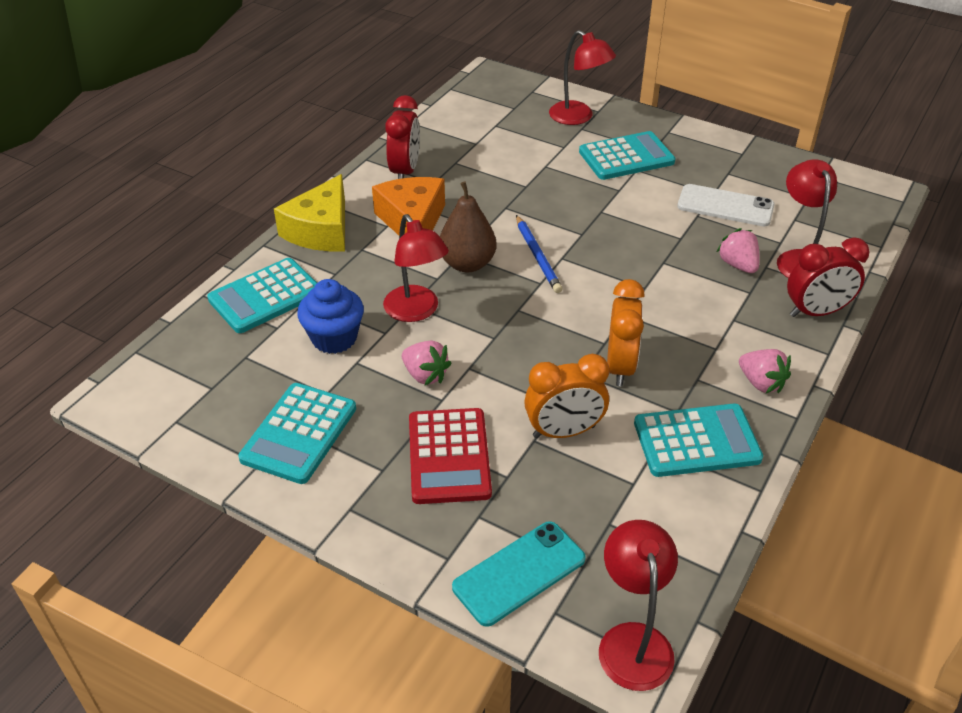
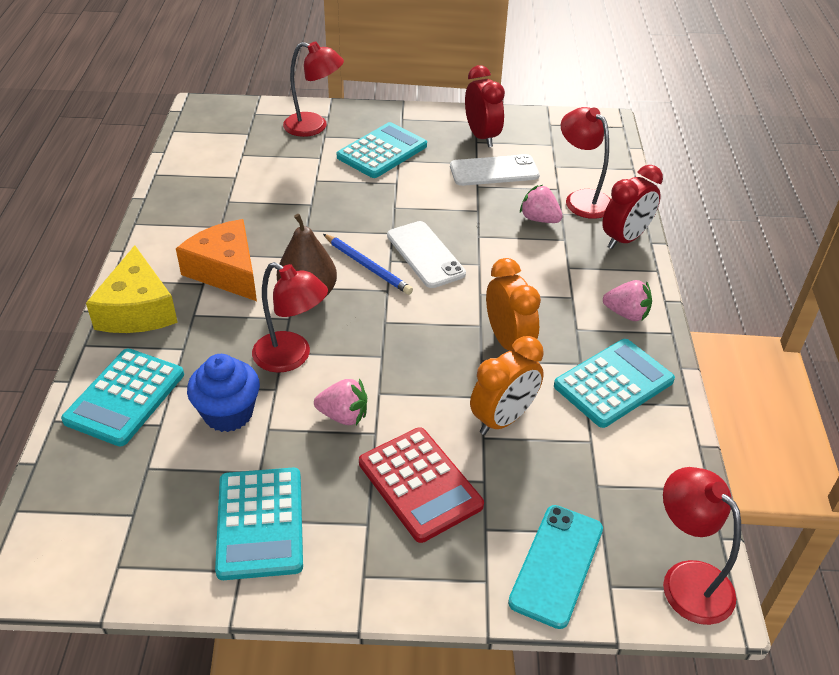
camera: 30 degrees left, 0 degrees up
red clock [385,95,420,179] -> red clock moved to [465,65,505,147]
none -> white phone [387,221,466,288]

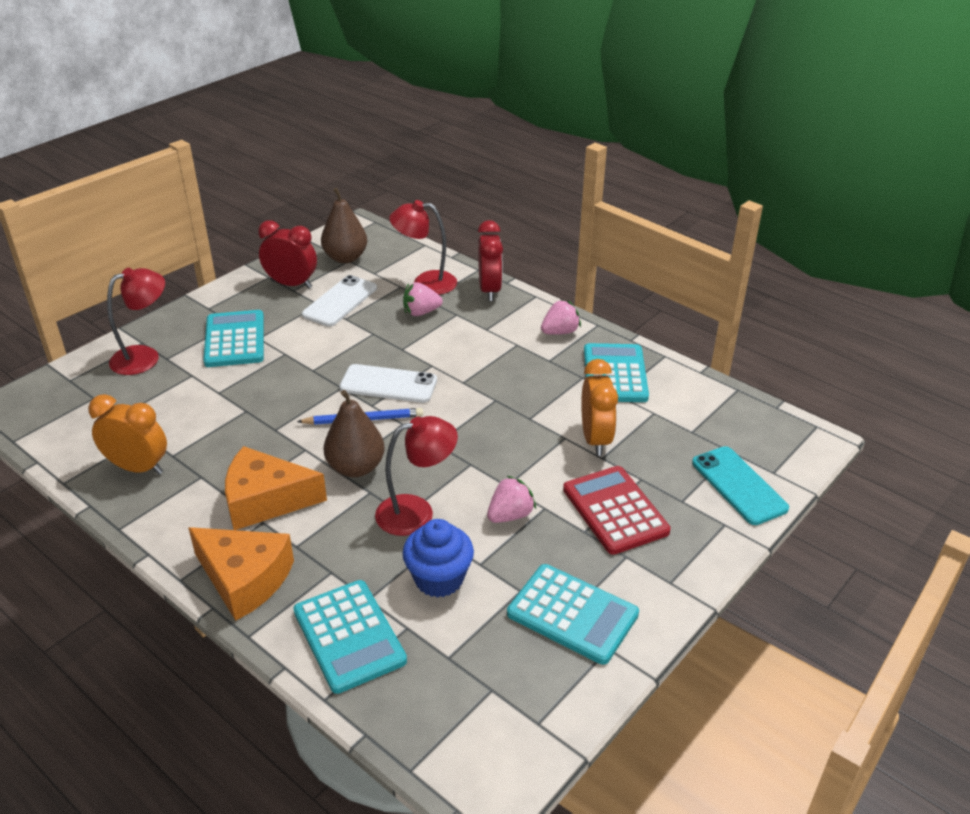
camera: 50 degrees left, 5 degrees down
yellow cheese [86,245,178,333] -> orange cheese [188,527,294,621]
red calculator [359,427,484,543] -> red calculator turned 120 degrees counterclockwise [563,466,671,555]
orange clock [486,258,541,350] -> orange clock moved to [88,394,167,474]
red lamp [663,467,741,625] -> none
none -> brown pear [321,188,367,263]

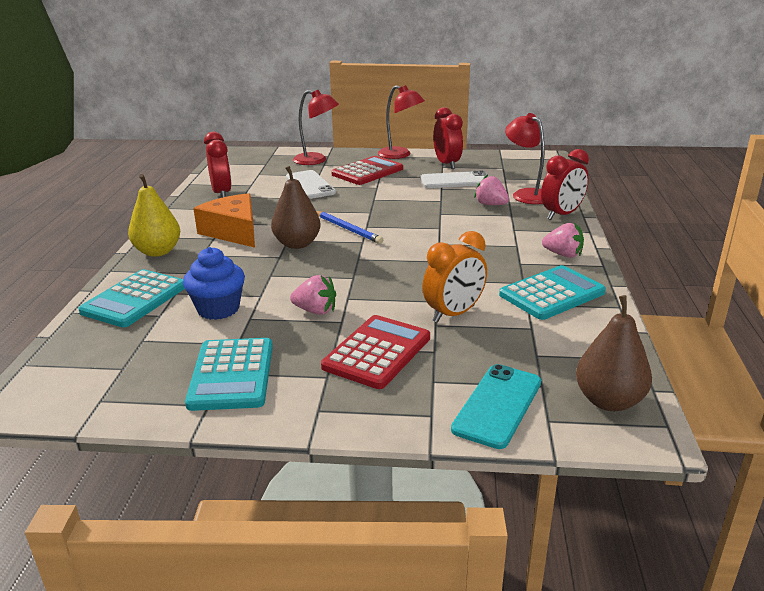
camera: 55 degrees right, 10 degrees down
orange clock [88,394,167,474] -> red clock [204,132,232,198]
orange cheese [188,527,294,621] -> yellow pear [128,174,180,257]
turquoise calculator [203,310,264,367] -> red calculator [332,156,403,185]
brown pear [321,188,367,263] -> brown pear moved to [576,295,652,411]
white phone [339,364,437,403] -> white phone moved to [286,170,336,199]
red lamp [375,416,458,536] -> red lamp moved to [378,85,425,159]

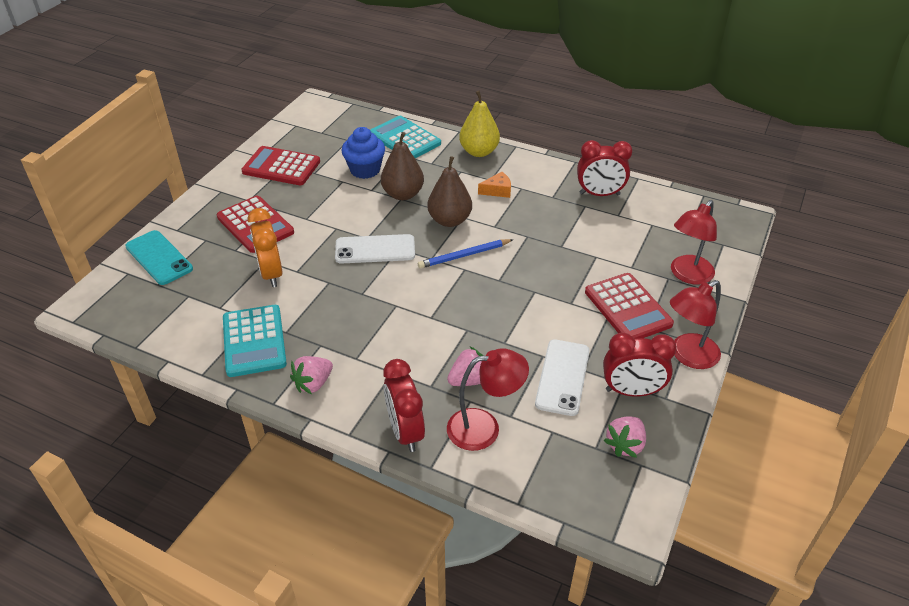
camera: 110 degrees right, 15 degrees up
turquoise calculator [185,338,273,411] -> red calculator [241,146,320,185]
orange cheese [193,193,255,248] -> orange cheese [478,172,511,198], size x0.50
white phone [286,170,336,199] -> white phone moved to [335,234,415,264]
pink strawberry [290,275,336,315] -> pink strawberry moved to [604,417,646,458]
brown pear [576,295,652,411] -> brown pear moved to [381,132,424,200]

